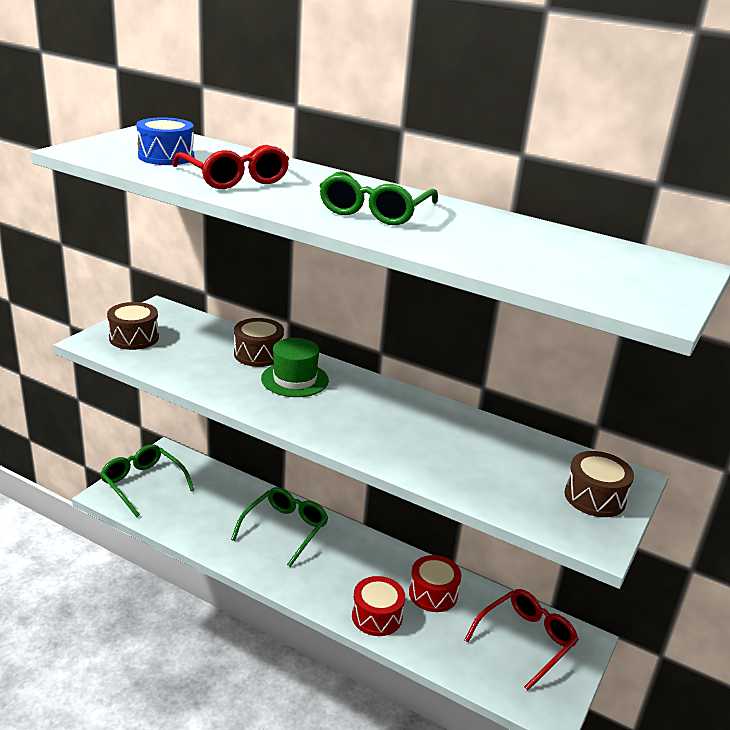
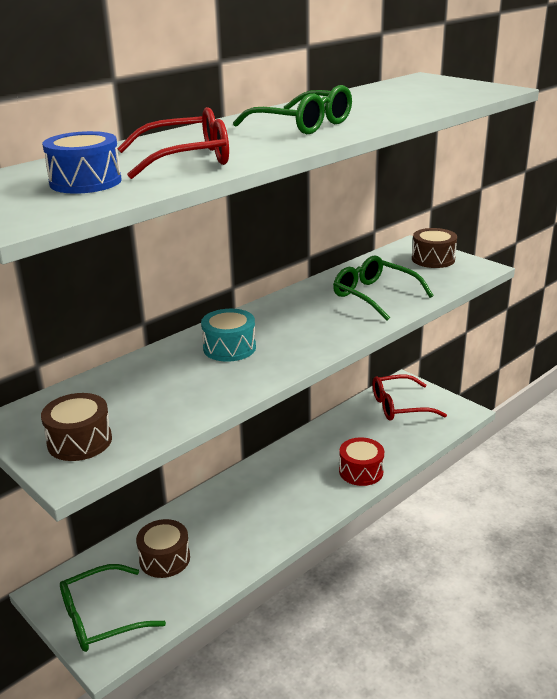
camera: 70 degrees left, 0 degrees up
green glasses [231,487,328,567] -> green glasses moved to [333,255,433,321]
brown drum [234,318,284,367] -> brown drum moved to [136,519,190,578]
green hat [261,338,329,397] -> turquoise drum [201,309,256,362]
red drum [409,555,461,612] -> none
red glasses [464,589,579,691] -> red glasses turned 75 degrees counterclockwise [373,375,447,421]

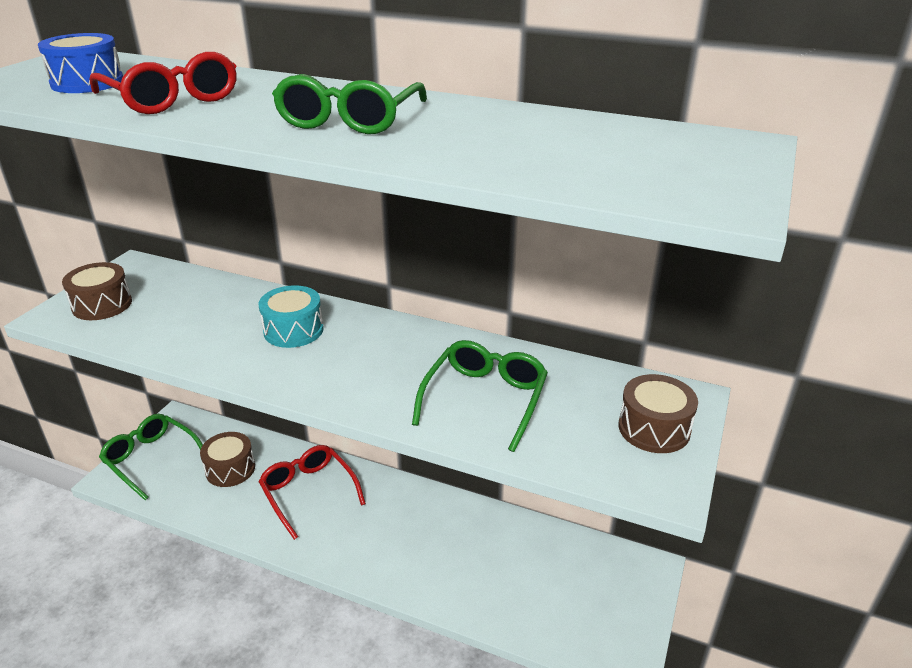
camera: 65 degrees right, 5 degrees up
red drum [339,437,384,486] -> none
red glasses [373,375,447,421] -> red glasses moved to [258,445,366,540]

